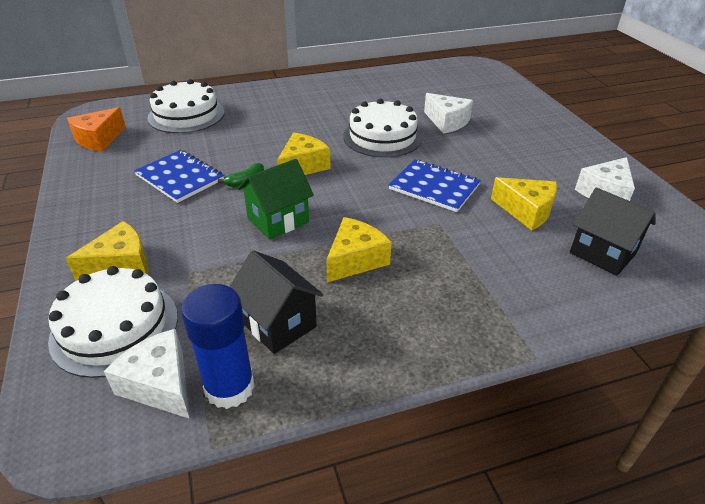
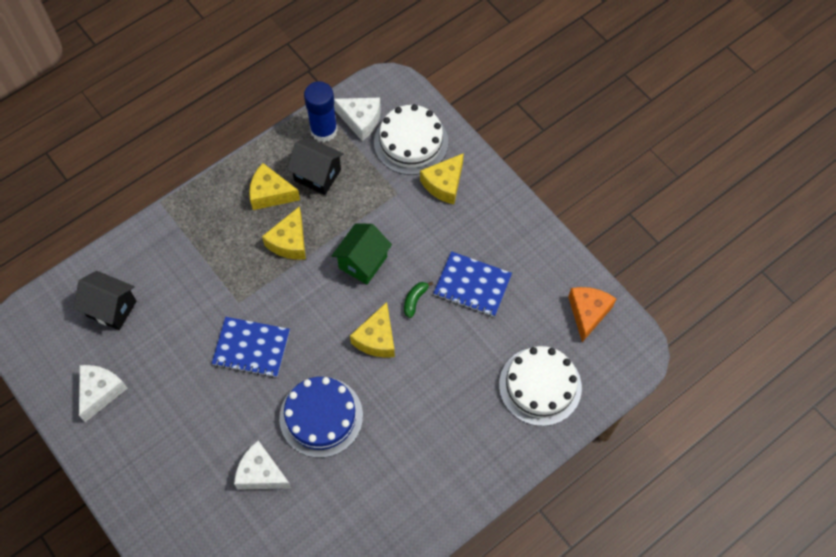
camera: 160 degrees right, 25 degrees up
white cake [343,99,423,157] -> blue cake [279,377,363,458]
yellow cheese [491,177,557,230] -> yellow cheese moved to [249,163,300,210]

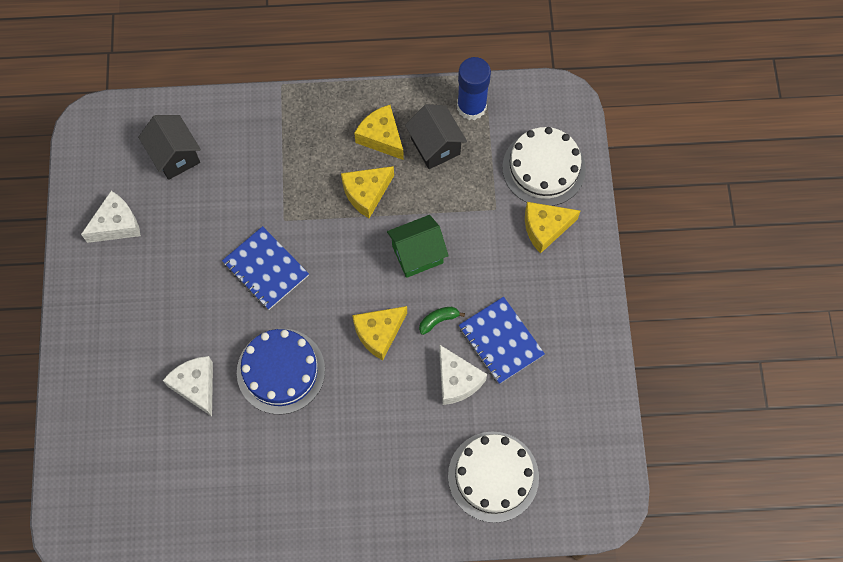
camera: 35 degrees right, 5 degrees up
white cheese [334,98,381,141] -> white cheese moved to [439,345,487,405]
orange cheese [568,287,616,342] -> none

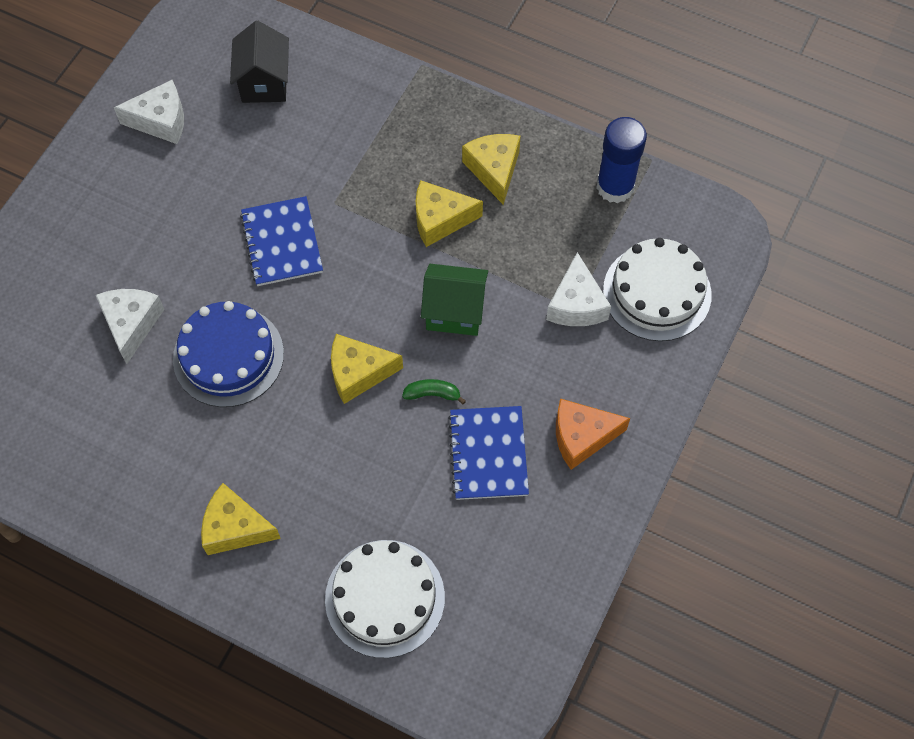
camera: 30 degrees right, 5 degrees down
black house [405,104,467,169] -> none
white cheese [439,345,487,405] -> white cheese moved to [546,252,611,326]
yellow cheese [525,202,580,254] -> yellow cheese moved to [201,483,281,555]
none -> orange cheese [556,399,630,470]

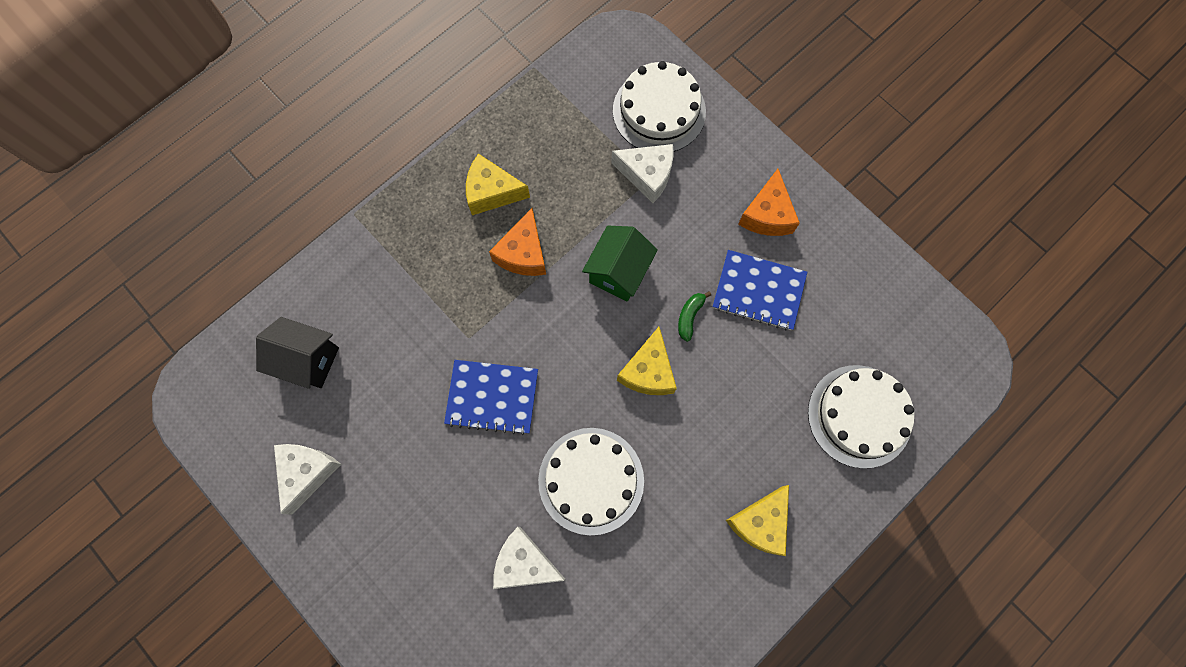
camera: 70 degrees left, 10 degrees up
blue cake [173,301,284,407] -> white cake [538,428,644,535]
yellow cheese [416,180,483,247] -> orange cheese [489,208,546,276]
blue glue stick [596,117,647,203] -> none

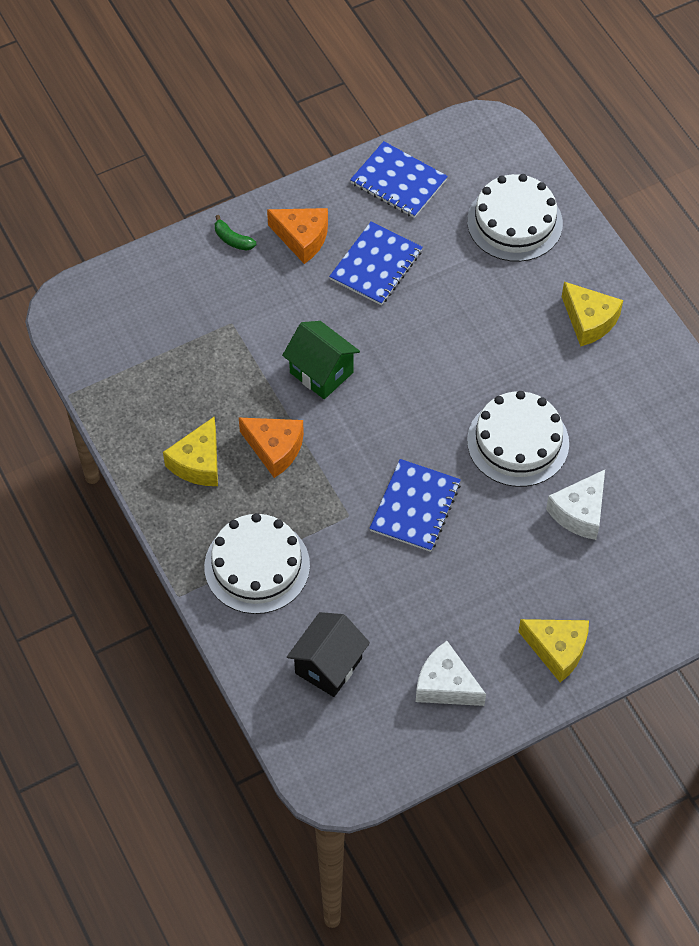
camera: 75 degrees left, 15 degrees down
white cheese [611,144,674,203] -> none
white cake [613,61,706,152] -> white cake moved to [204,513,310,614]
yellow cheese [617,327,677,395] -> yellow cheese moved to [518,619,589,682]
green banana [678,291,711,342] -> green banana moved to [215,215,256,251]
none -> blue notebook [350,141,448,218]

